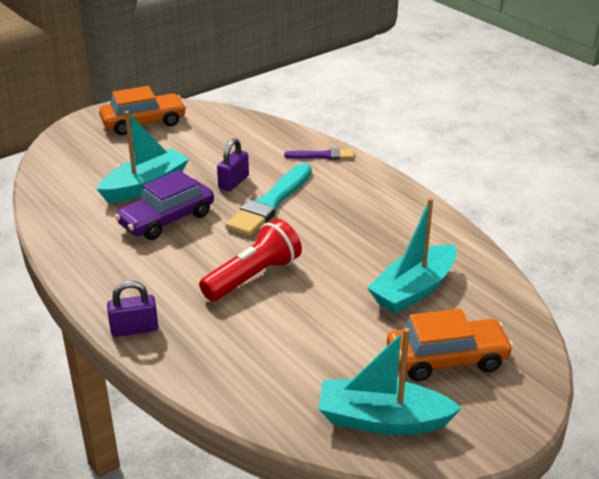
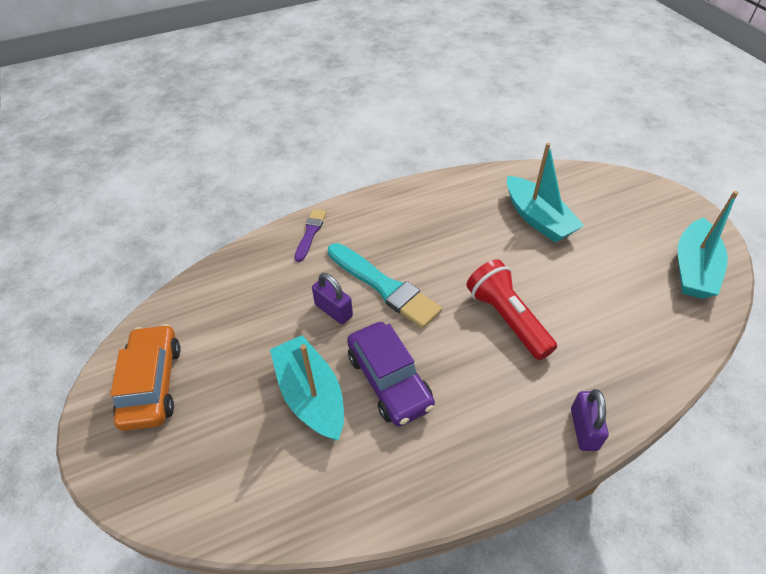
camera: 75 degrees left, 15 degrees up
orange car [387,309,514,381] -> none

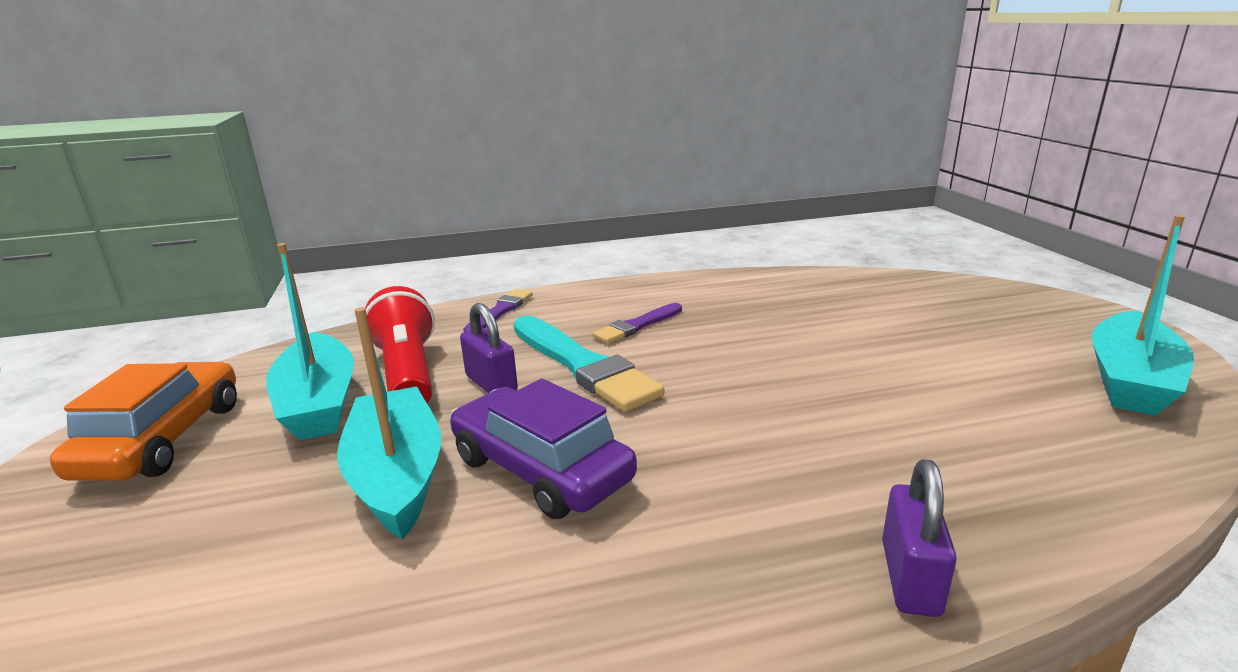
camera: 10 degrees right, 25 degrees down
purple car [347,322,435,426] -> purple car turned 150 degrees clockwise [450,378,637,519]
red flashlight [466,259,557,360] -> red flashlight moved to [365,286,435,403]
turquoise boat [507,143,584,243] -> turquoise boat moved to [266,243,354,440]
none -> purple brush [592,303,682,344]

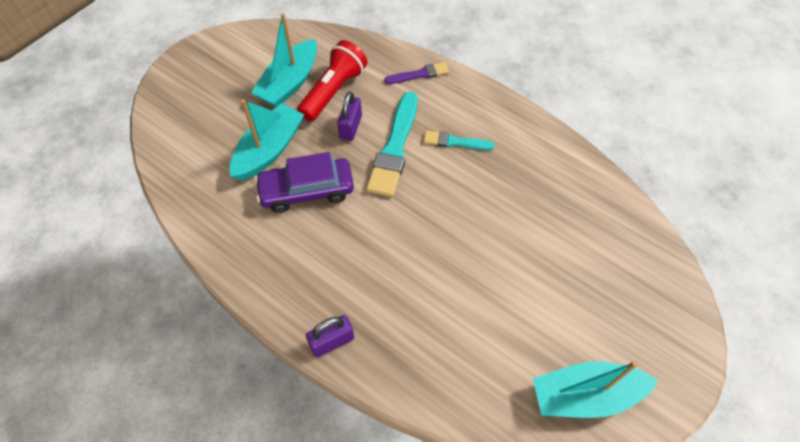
camera: 50 degrees right, 35 degrees up
orange car [50,362,237,481] -> none
purple car [450,378,637,519] -> purple car turned 105 degrees counterclockwise [255,152,354,213]
purple brush [592,303,682,344] -> turquoise brush [424,131,495,150]

